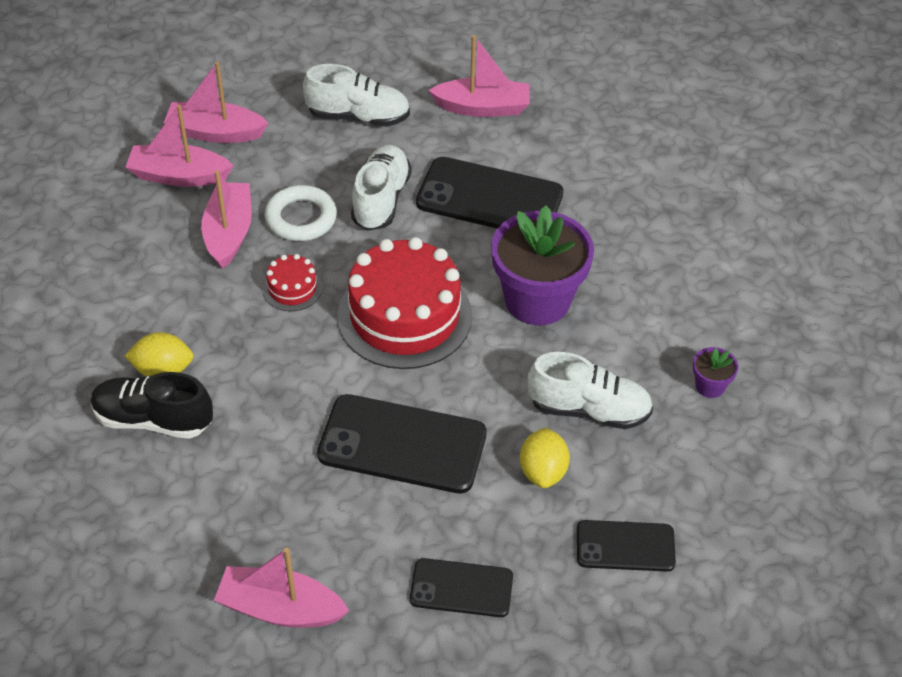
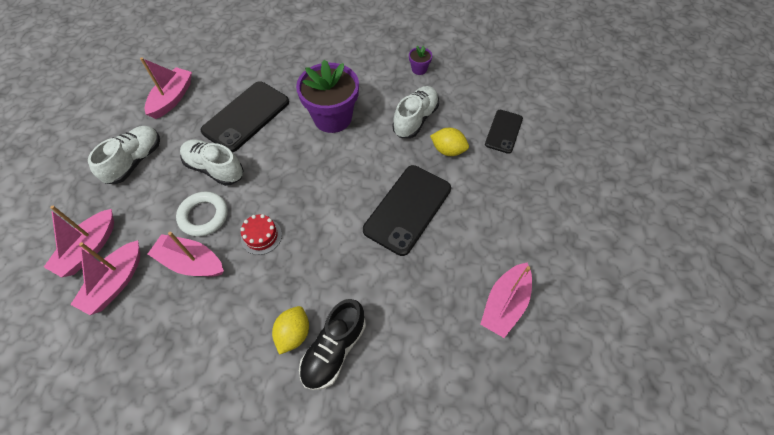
camera: 70 degrees left, 10 degrees up
red cake [337,237,472,369] -> none
black phone [410,558,513,617] -> none

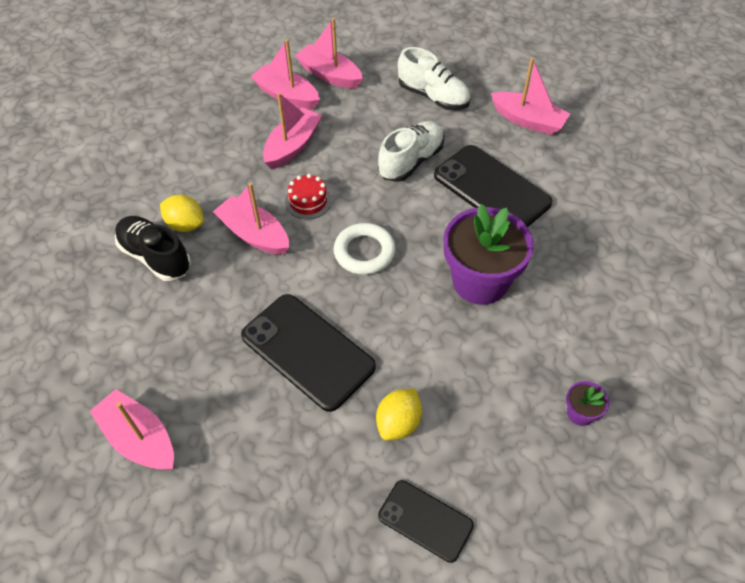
camera: 100 degrees right, 5 degrees down
white ring [176,191,228,237] -> white ring moved to [334,223,396,275]
white shoe [392,86,439,138] -> none
none -> pink boat [213,183,289,255]

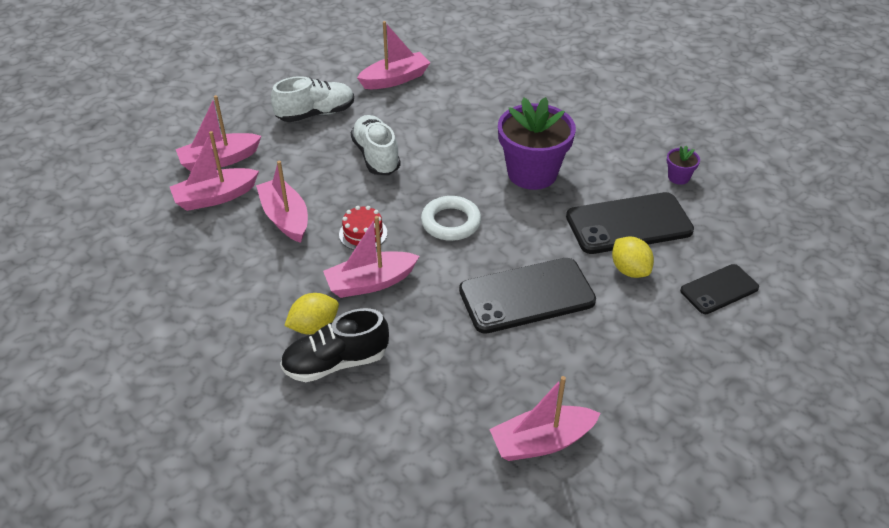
camera: 60 degrees left, 10 degrees down
black phone [434,145,552,227] -> black phone moved to [566,192,694,254]

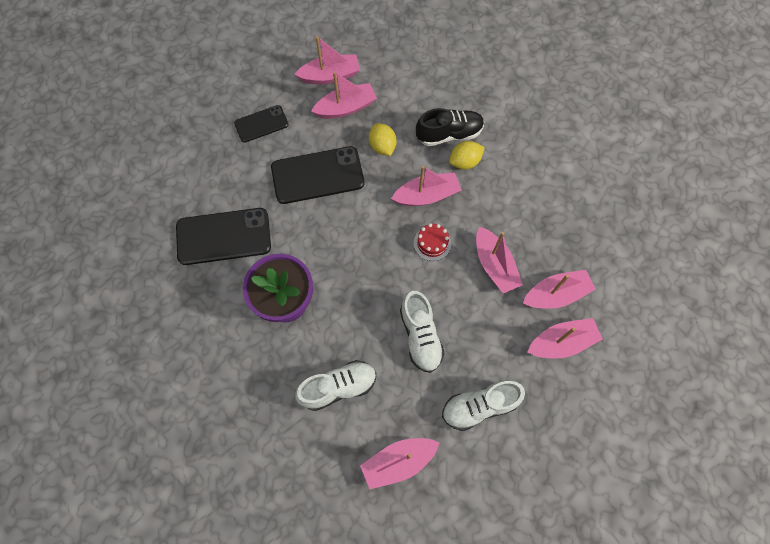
camera: 175 degrees left, 25 degrees up
white ring [421,196,481,241] -> none
yellow lemon [612,237,654,278] -> yellow lemon moved to [369,123,397,156]
purple flower pot [667,146,700,185] -> none
black phone [680,264,759,314] -> black phone moved to [234,105,289,143]
none -> white shoe [295,360,376,411]
none -> pink boat [311,71,377,119]

